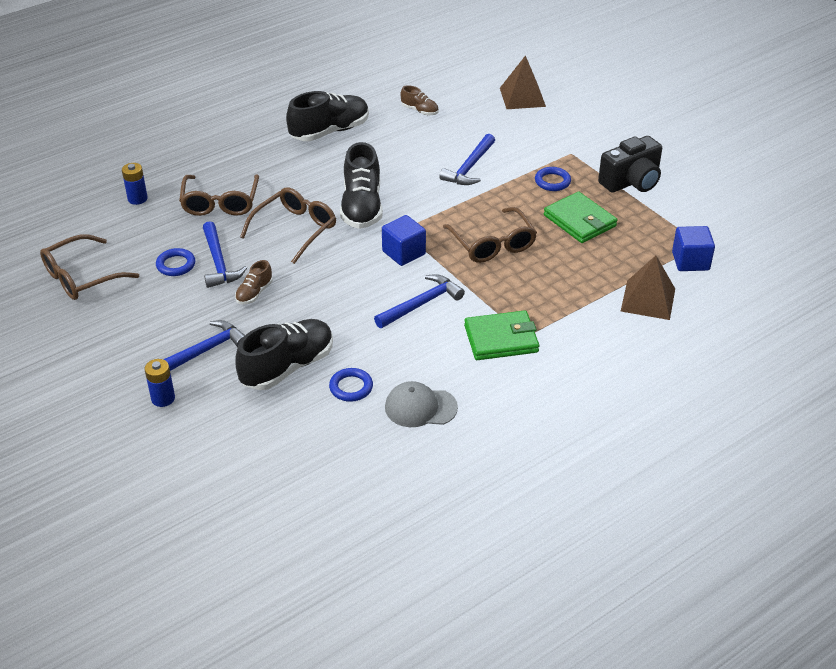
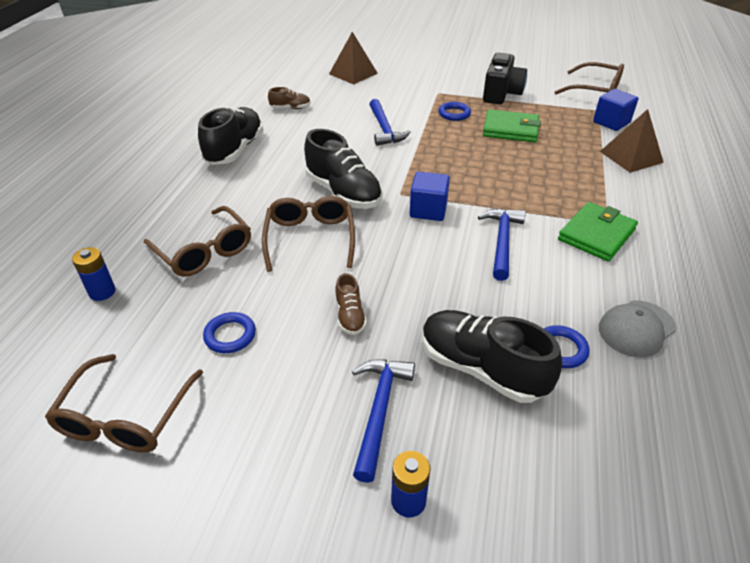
camera: 40 degrees left, 0 degrees up
blue hammer [203,221,247,288] -> none
black shoe [235,319,333,390] -> black shoe turned 60 degrees counterclockwise [422,310,562,403]
brown glasses [443,207,537,263] -> brown glasses moved to [555,62,624,94]

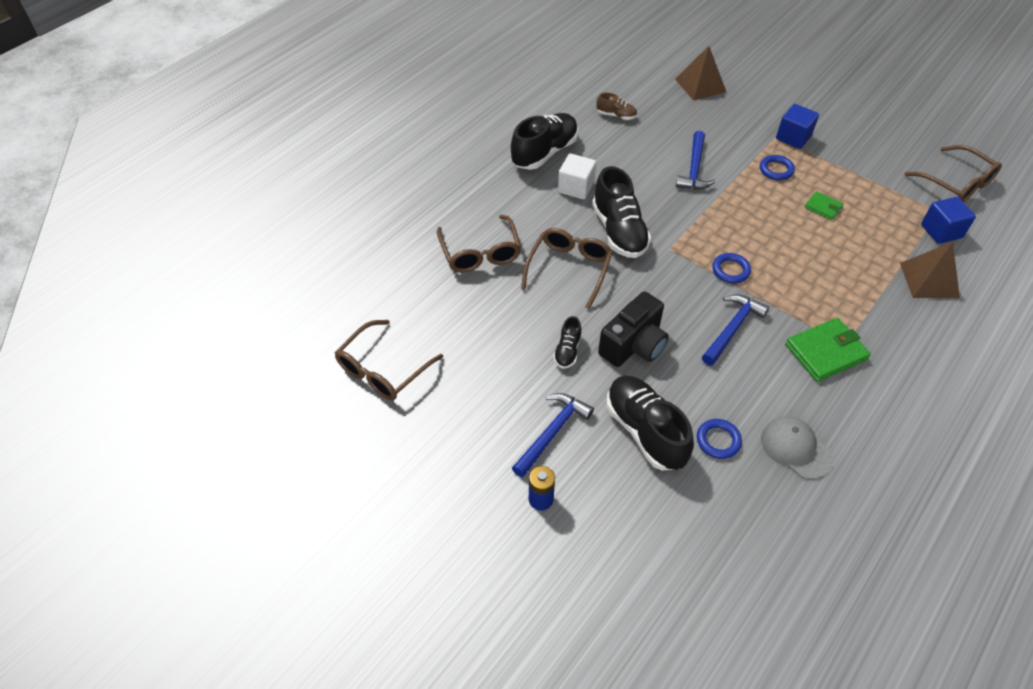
camera: 25 degrees right, 10 degrees up
blue battery [72,247,116,301] -> none
blue ring [203,312,256,353] -> blue ring moved to [712,253,751,283]
brown shoe [335,273,367,335] -> black shoe [553,316,582,369]
blue cube [410,172,450,221] -> blue cube moved to [776,104,819,149]
black camera [483,53,527,104] -> black camera moved to [598,291,669,367]
green wallet [483,109,541,142] -> green wallet [805,191,843,220], size x0.54
grey cap [599,300,676,357] -> grey cap turned 60 degrees clockwise [761,416,833,479]
none -> white cube [558,153,596,200]

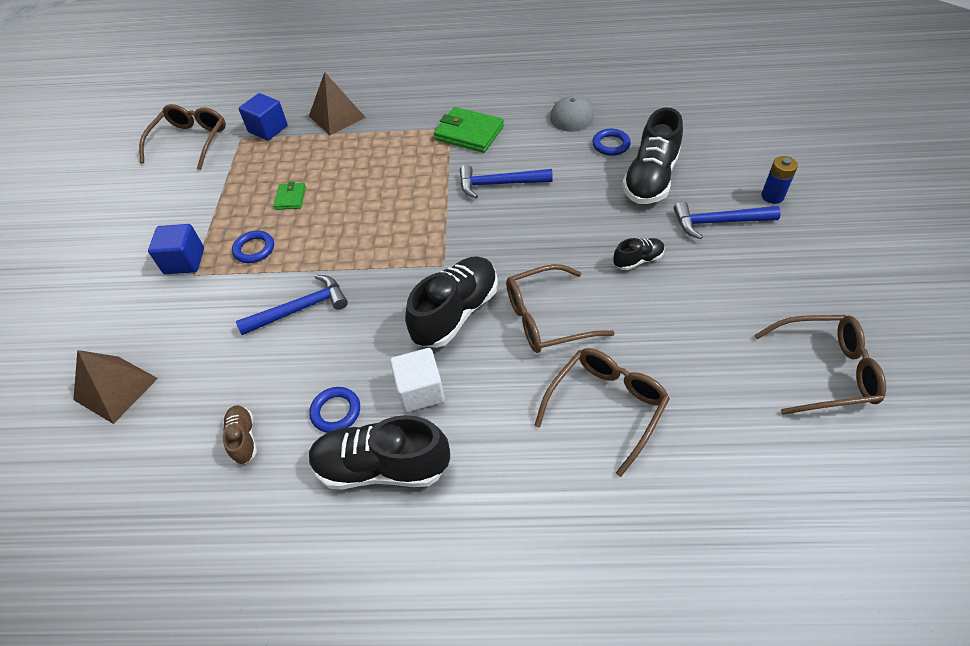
camera: 125 degrees left, 0 degrees up
black camera [598,291,669,367] -> none
blue ring [712,253,751,283] -> blue ring moved to [309,387,360,433]

